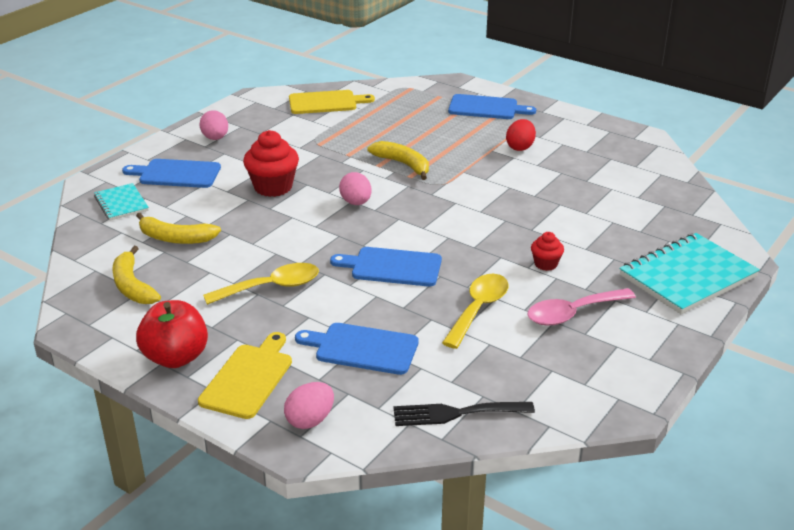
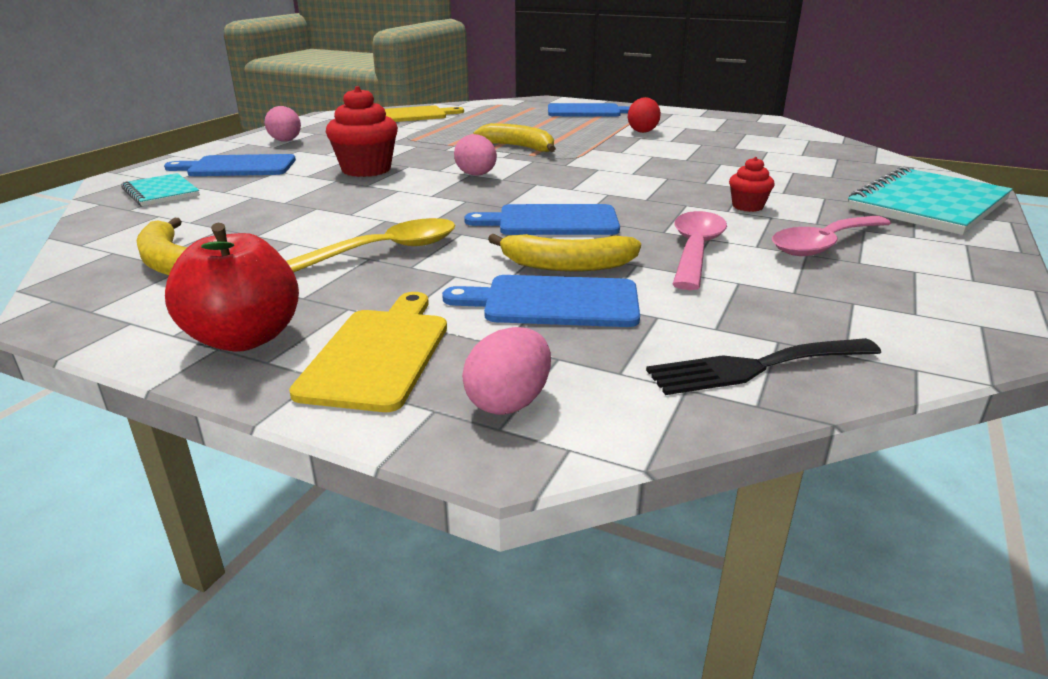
camera: 10 degrees left, 5 degrees down
yellow banana [136,213,221,244] -> yellow banana moved to [488,234,641,272]
yellow spoon [442,274,509,349] -> pink spoon [672,211,727,290]

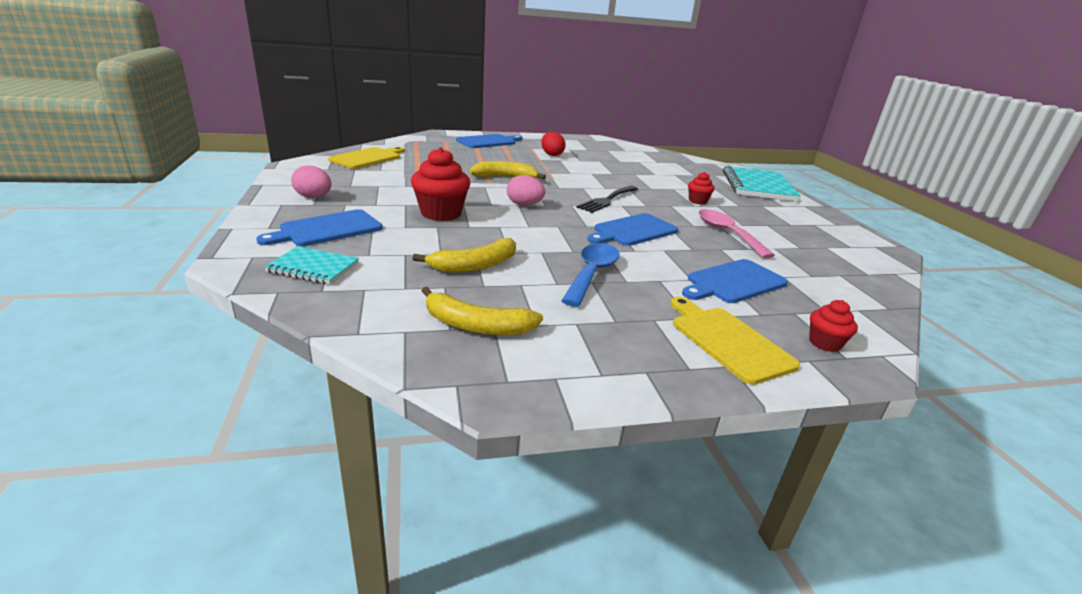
camera: 40 degrees left, 0 degrees up
red apple [165,223,299,352] -> none
yellow spoon [286,218,455,272] -> blue spoon [561,243,620,307]
pink egg [462,327,551,415] -> red cupcake [809,300,858,352]
yellow banana [488,234,641,272] -> yellow banana moved to [412,238,516,273]
black fork [646,338,881,395] -> black fork moved to [576,186,638,213]
pink spoon [772,216,891,256] -> none

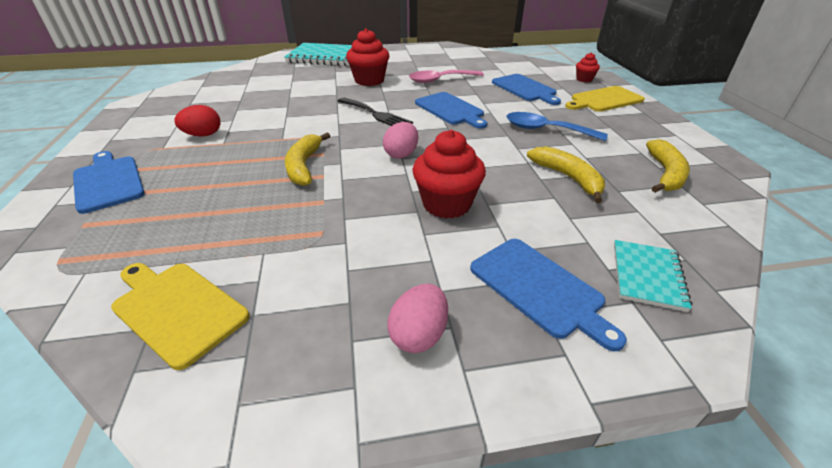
camera: 85 degrees left, 10 degrees up
red cupcake [688,172,715,205] -> red cupcake [346,28,389,86], size x1.86

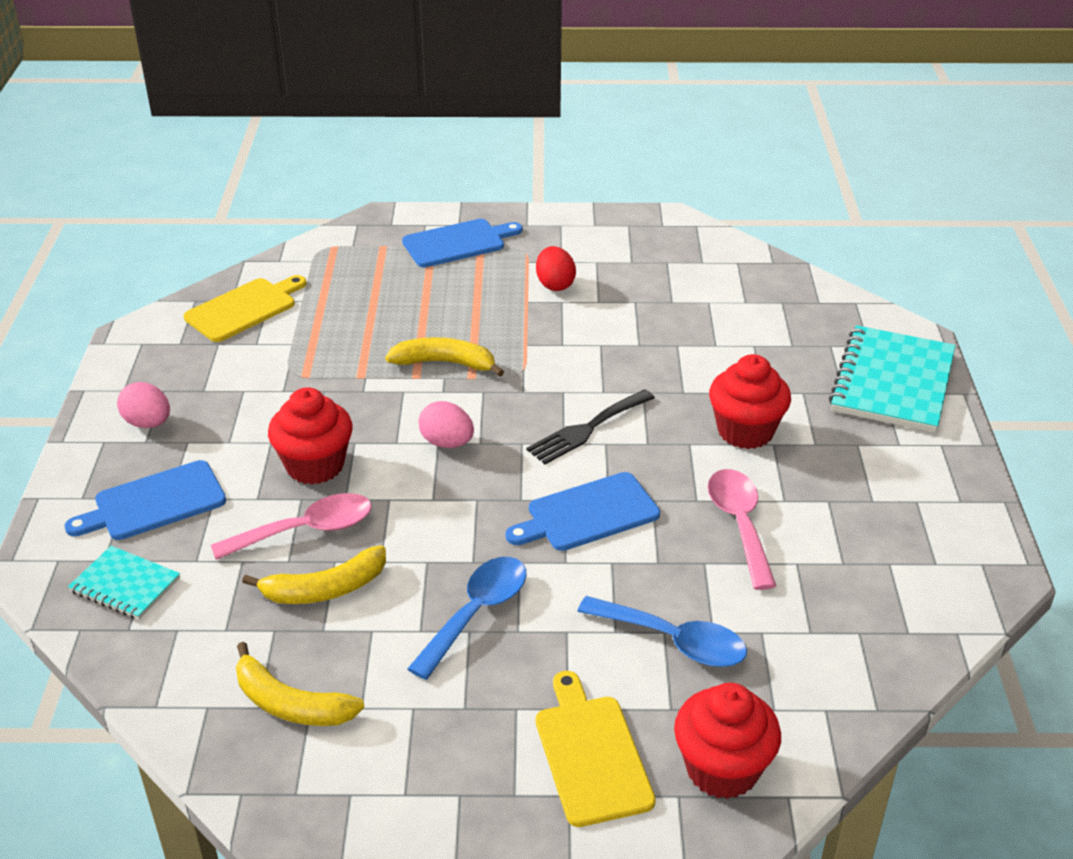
camera: 100 degrees right, 0 degrees up
blue cutting board [492,74,561,105] -> blue spoon [577,596,747,667]
red cupcake [576,53,600,82] -> red cupcake [674,683,781,799], size x1.86
none -> pink spoon [211,493,372,560]

